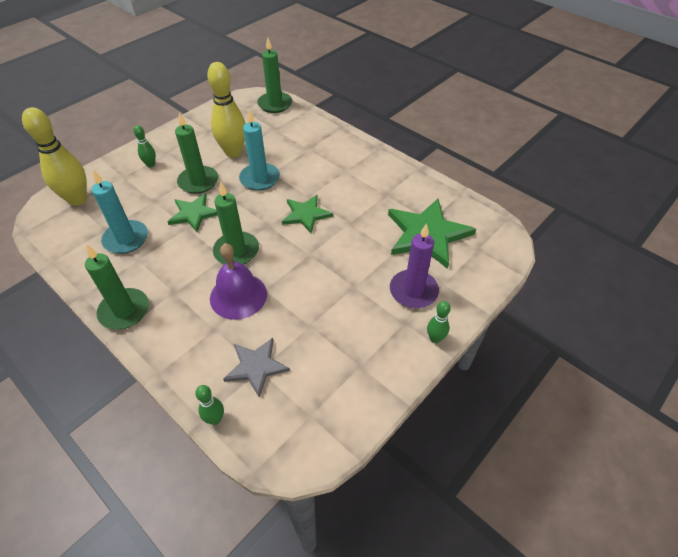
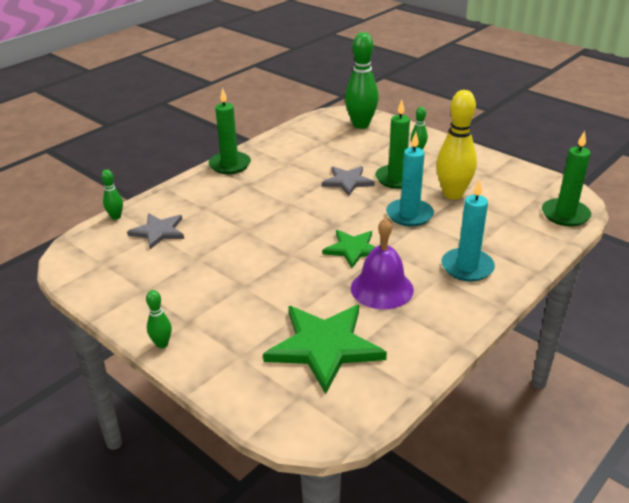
camera: 90 degrees right, 15 degrees down
yellow bowling pin [22,107,87,206] -> green bowling pin [345,32,379,129]
turquoise candle [92,170,148,254] -> turquoise candle moved to [441,179,495,282]
green star [167,193,218,232] -> grey star [322,166,375,196]
purple bell [210,243,267,320] -> purple bell moved to [351,217,414,309]
green candle [213,182,259,265] -> none
purple candle [390,223,439,308] -> none

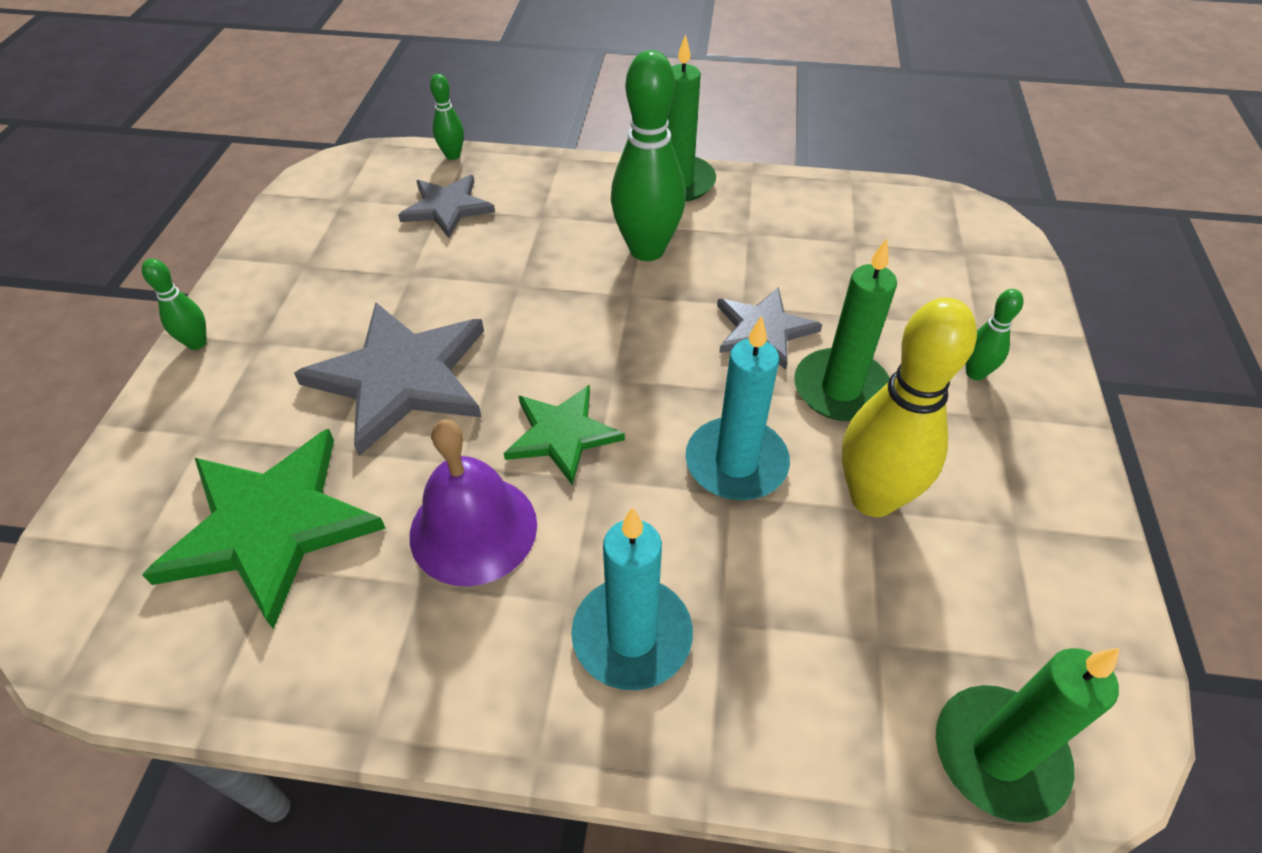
camera: 55 degrees right, 15 degrees up
green bowling pin [345,32,379,129] -> green bowling pin moved to [611,50,686,261]
none -> grey star [294,303,484,456]

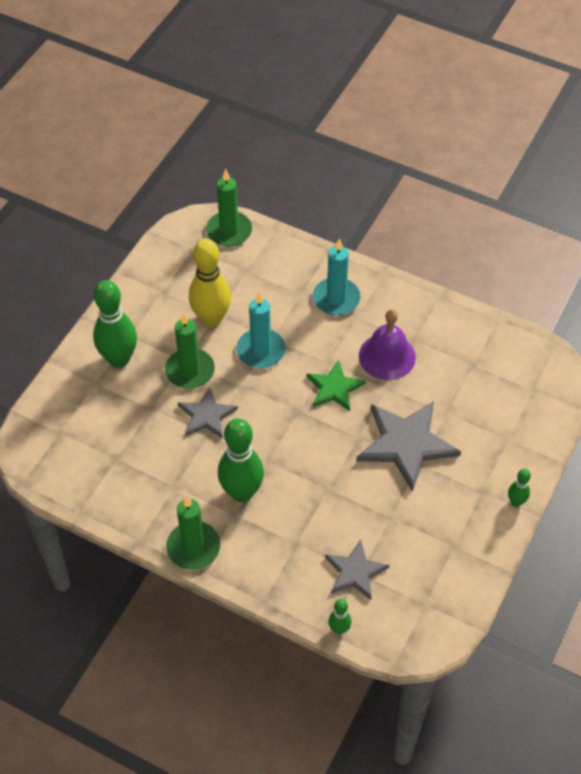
camera: 160 degrees left, 5 degrees up
green star [142,429,386,629] -> none
green bowling pin [966,289,1023,380] -> green bowling pin [93,280,137,368], size x2.12

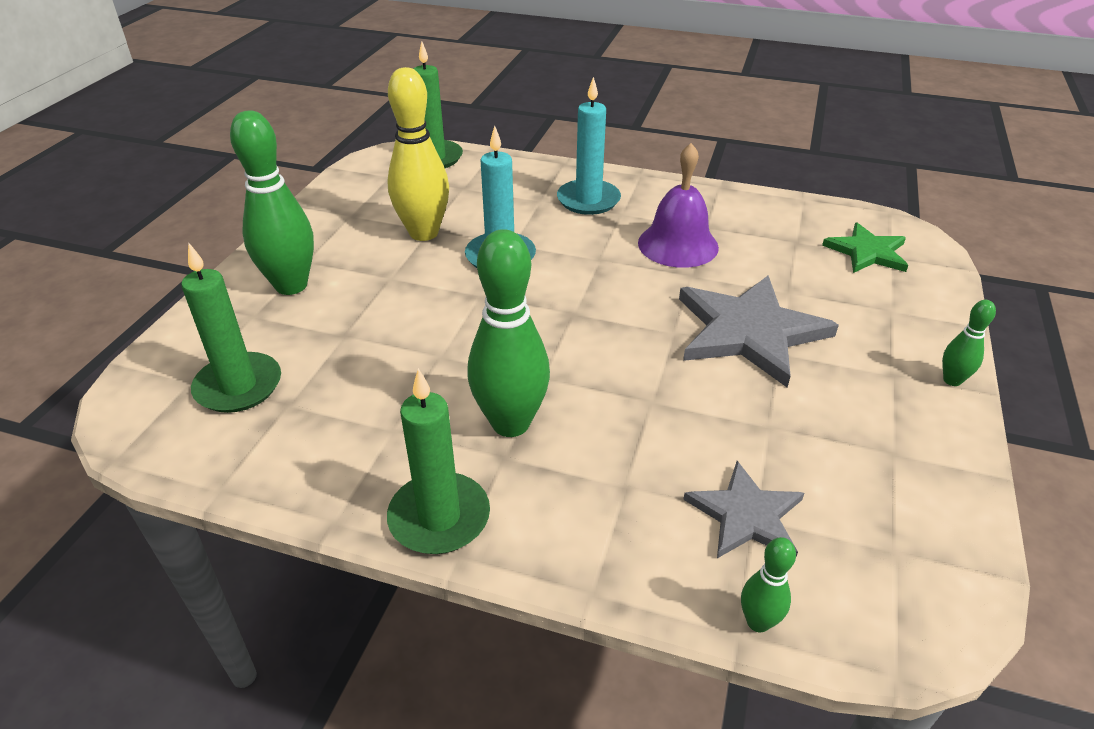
camera: 10 degrees left, 15 degrees down
green candle [165,313,215,389] -> green candle moved to [181,243,281,413]
grey star [178,387,238,438] -> none
green star [307,360,366,411] -> green star moved to [822,222,909,273]

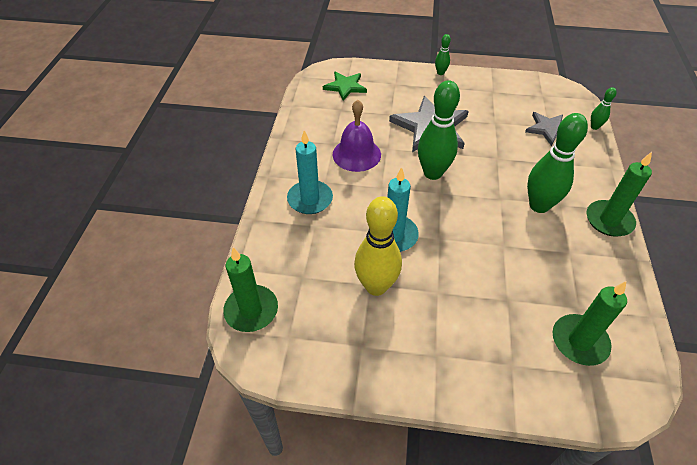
camera: 100 degrees left, 10 degrees up
green bowling pin [230,111,314,295] -> green bowling pin moved to [418,80,460,180]

